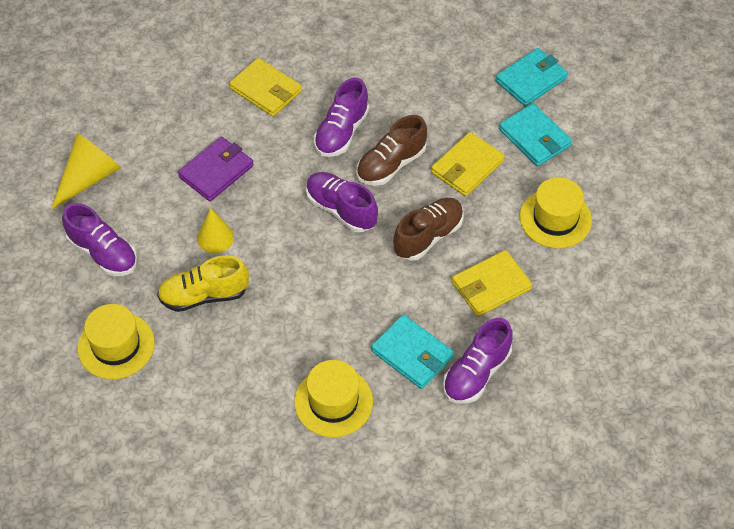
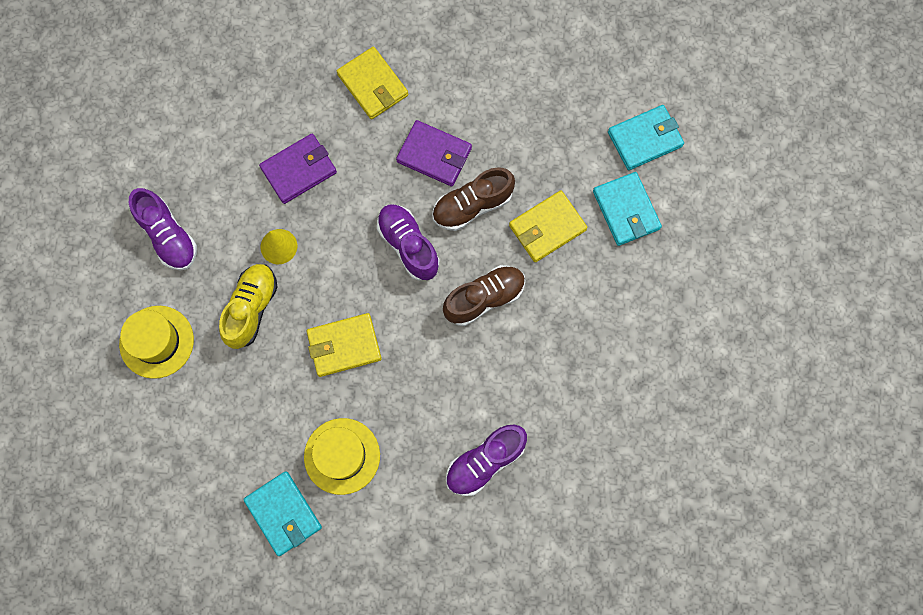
camera: 15 degrees right, 20 degrees up
yellow cone [51,133,121,210] -> none
yellow shoe [157,255,249,312] -> yellow shoe turned 105 degrees clockwise [219,264,278,349]
purple shoe [314,77,369,157] -> purple wallet [396,120,472,186]
turquoise wallet [371,314,454,389] -> turquoise wallet moved to [243,471,322,556]
yellow wallet [452,250,532,317] -> yellow wallet moved to [307,313,382,377]
yellow hat [520,177,592,248] -> none

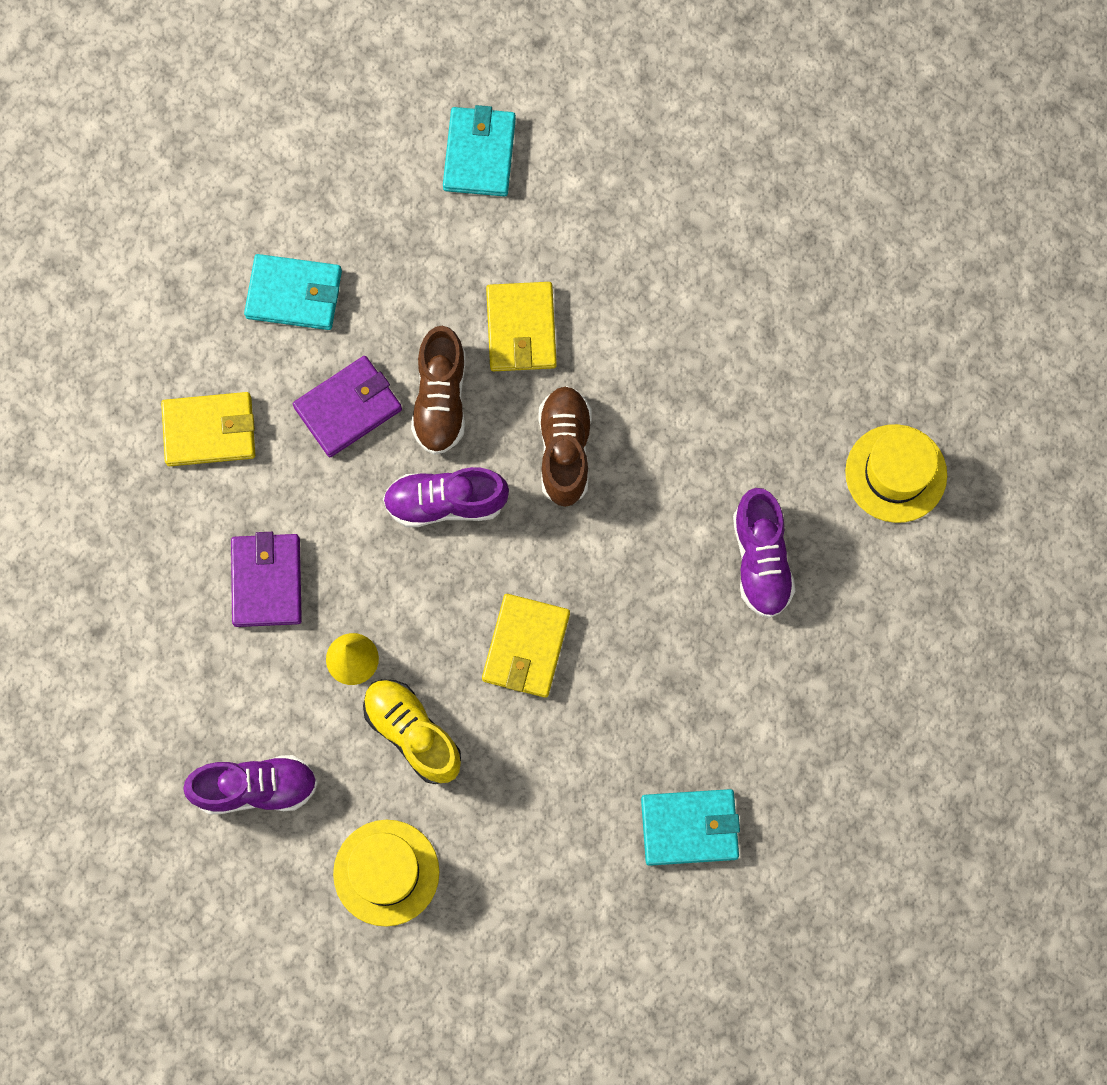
camera: 60 degrees left, 0 degrees up
yellow hat [304,418,380,495] -> yellow hat moved to [845,424,947,523]
turquoise wallet [593,172,662,246] -> turquoise wallet moved to [244,254,342,330]

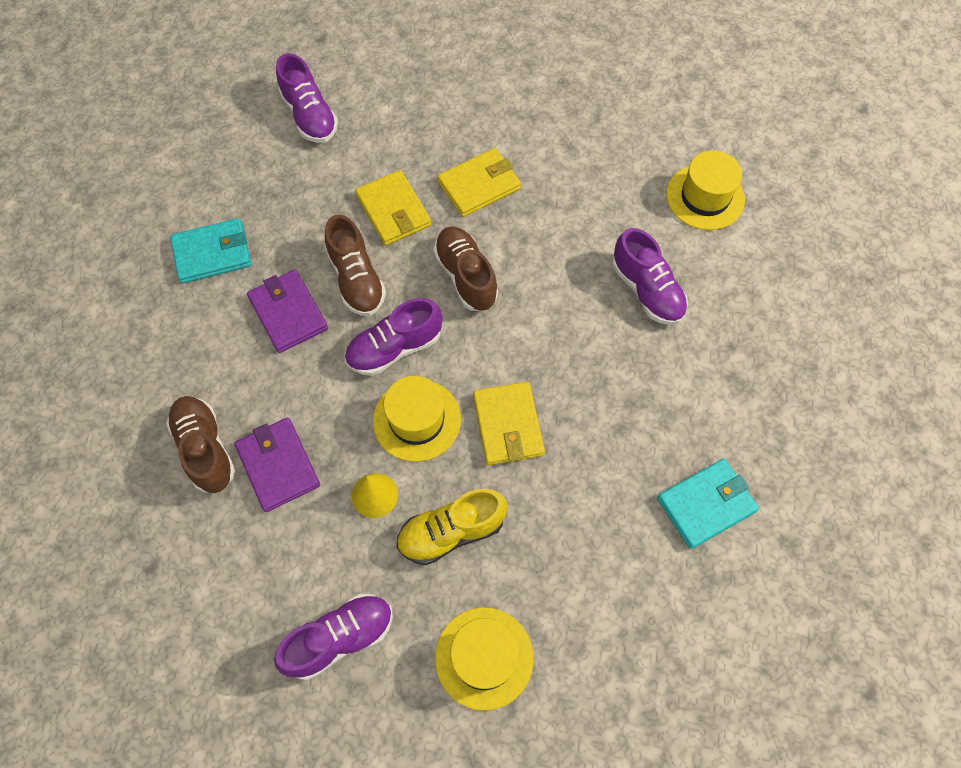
camera: 25 degrees left, 10 degrees down
yellow wallet [161,392,255,466] -> yellow wallet moved to [437,148,521,217]
purple wallet [293,356,402,457] -> purple wallet turned 60 degrees counterclockwise [247,270,328,353]
yellow shoe [363,679,461,784] -> yellow shoe turned 45 degrees counterclockwise [397,489,508,565]
turquoise wallet [443,105,516,196] -> purple shoe [276,53,338,143]
none -> brown shoe [166,396,235,493]
none -> yellow hat [373,376,461,462]

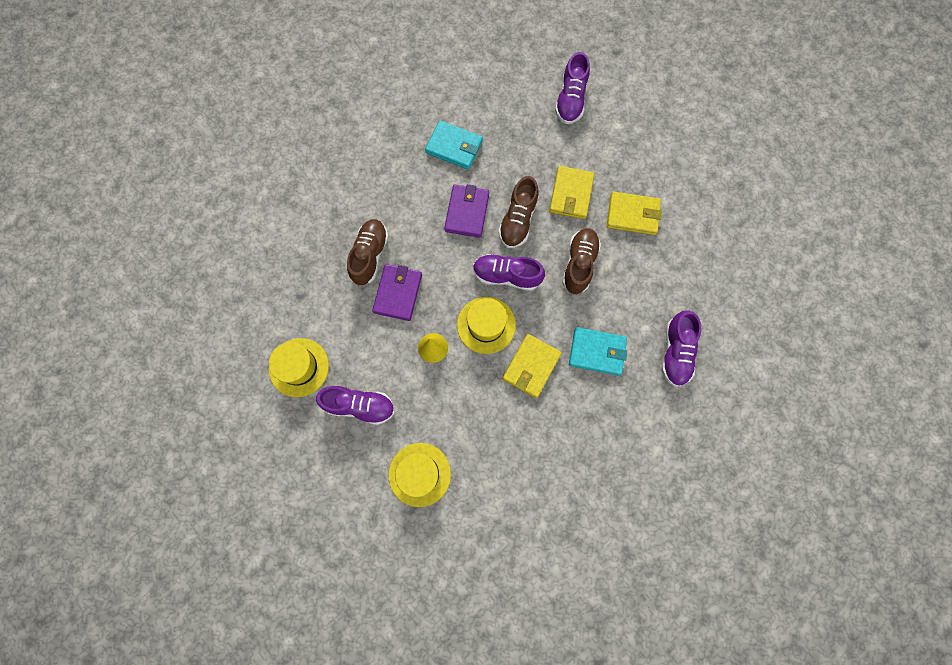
camera: 40 degrees right, 10 degrees up
yellow shoe [397,489,508,565] -> none
turquoise wallet [657,459,759,549] -> turquoise wallet moved to [569,327,627,376]
yellow hat [666,150,745,230] -> yellow hat moved to [269,338,329,397]

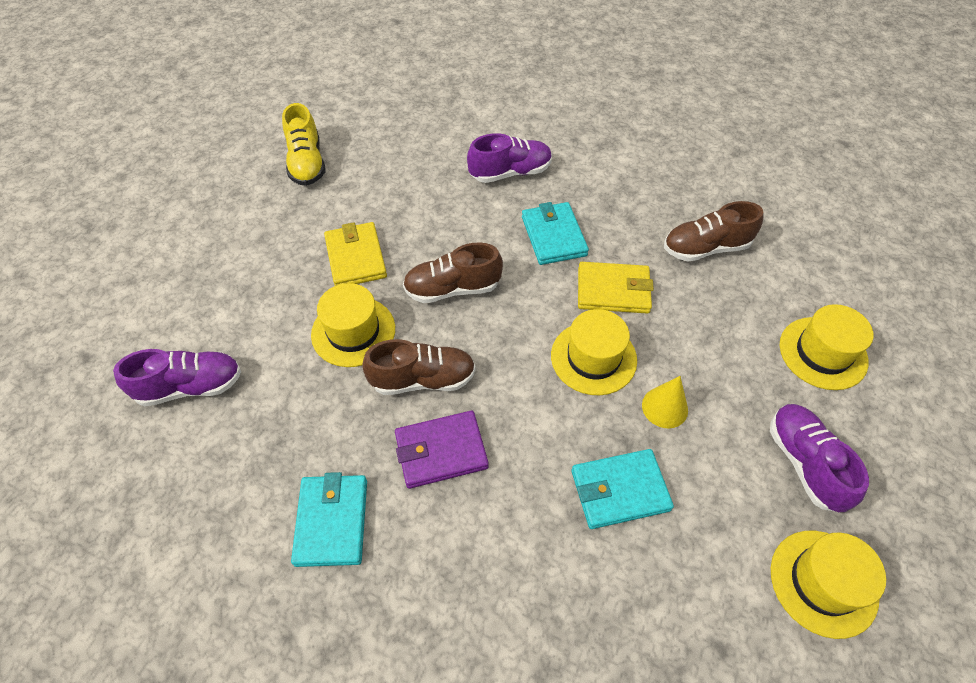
camera: 115 degrees left, 20 degrees down
brown shoe [347,219,389,285] -> brown shoe moved to [664,201,764,262]
purple wallet [372,264,422,321] -> turquoise wallet [572,449,674,529]
purple shoe [473,254,545,291] -> none
yellow wallet [549,166,594,219] -> yellow hat [311,283,395,367]
none -> yellow shoe [282,103,326,186]

